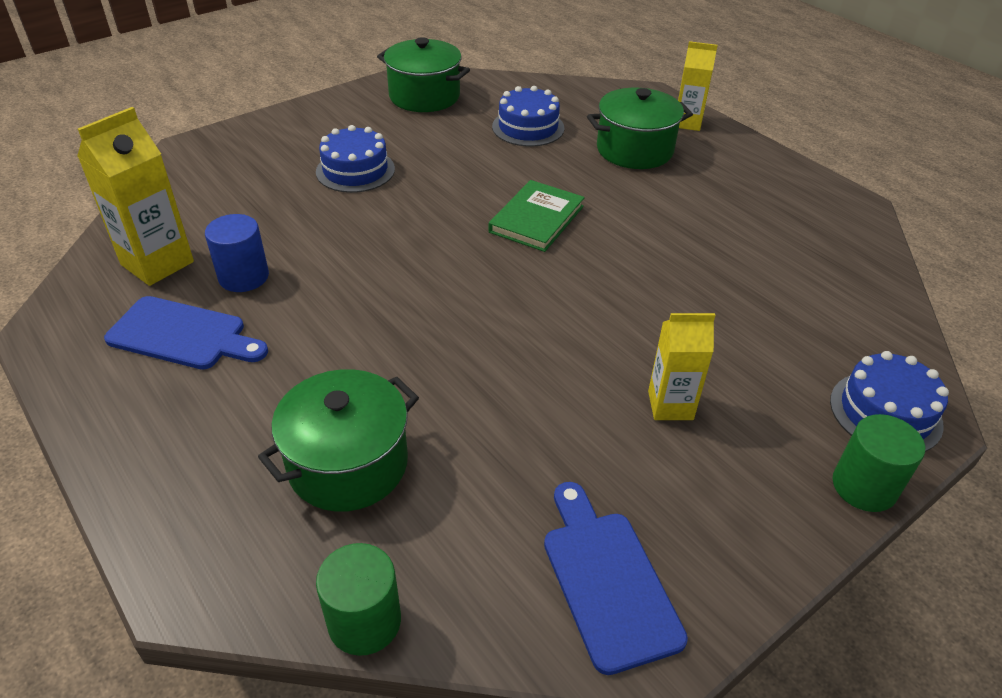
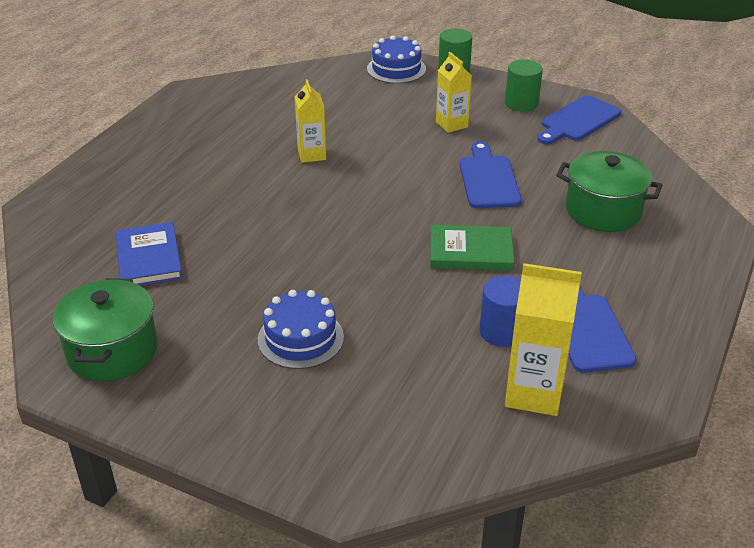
camera: 115 degrees left, 5 degrees down
green cylinder [316,543,401,656] -> green cylinder moved to [505,60,543,112]
green book [489,180,585,252] -> green book moved to [430,225,514,271]
blue cake [492,86,564,147] -> blue book [116,222,183,286]
green pot [587,88,693,169] -> none
yellow carton [678,41,718,131] -> yellow carton moved to [295,79,326,163]
none -> blue cutting board [459,141,522,208]

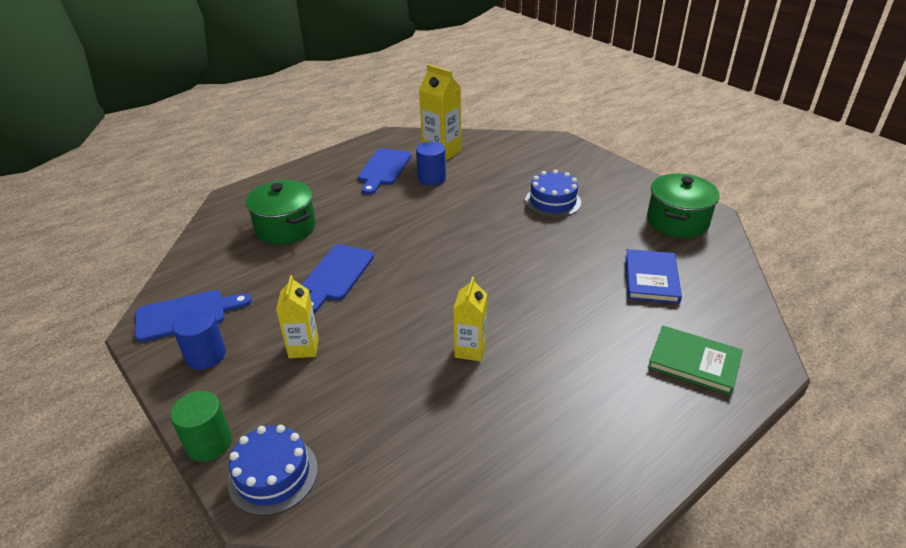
camera: 155 degrees left, 0 degrees up
green book [430,225,514,271] -> green book moved to [648,326,743,395]
green cylinder [505,60,543,112] -> blue cylinder [172,308,226,370]

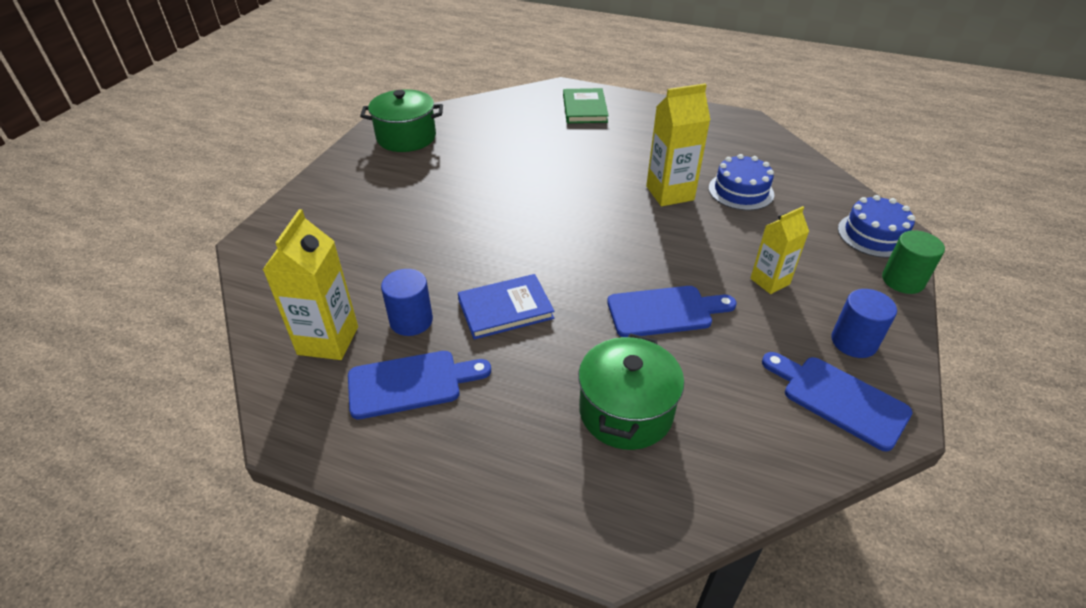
camera: 120 degrees left, 5 degrees up
yellow carton [453,277,487,361] -> yellow carton [646,83,710,206], size x1.53
blue cake [525,170,581,218] -> blue cake moved to [709,154,774,211]
blue book [625,249,682,304] -> blue book moved to [458,274,554,339]

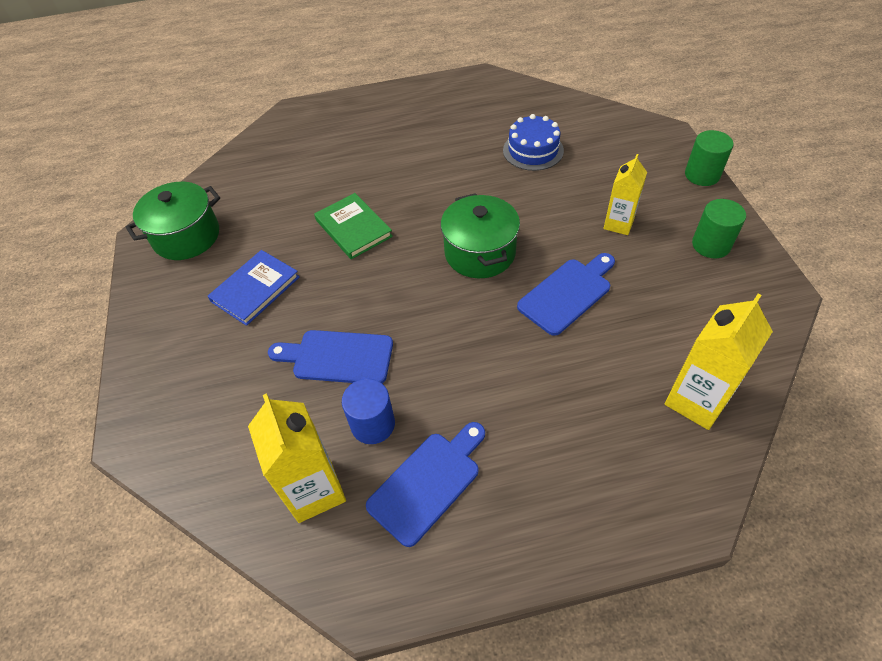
camera: 30 degrees left, 10 degrees up
blue book [458,274,554,339] -> blue book moved to [208,250,299,326]
green book [563,88,609,123] -> green book moved to [314,193,393,259]
green pot [578,334,684,450] -> green pot moved to [441,193,520,278]
yellow carton [646,83,710,206] -> yellow carton moved to [664,294,773,430]
blue cutting board [762,352,913,451] -> blue cutting board moved to [268,330,393,383]
blue cylinder [831,289,897,358] -> green cylinder [692,199,746,258]
blue cake [838,195,915,258] -> none

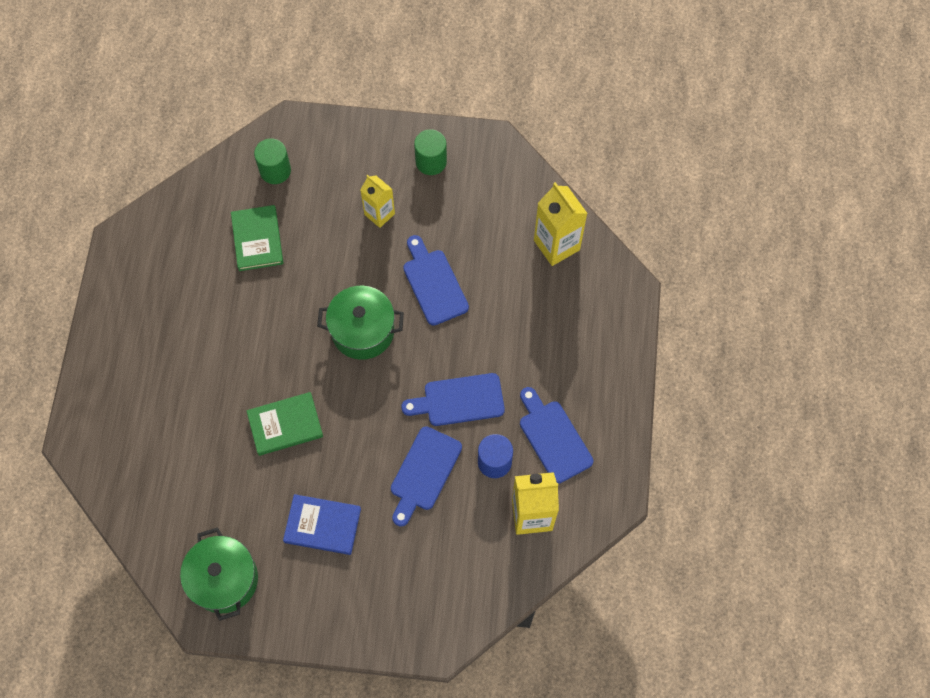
camera: 75 degrees left, 15 degrees up
blue book [208,250,299,326] -> blue book turned 45 degrees counterclockwise [283,494,361,555]
blue cake [503,114,564,171] -> green book [231,205,283,271]
green cylinder [685,130,734,186] -> green cylinder moved to [254,139,291,184]
none -> blue cutting board [401,373,505,426]

